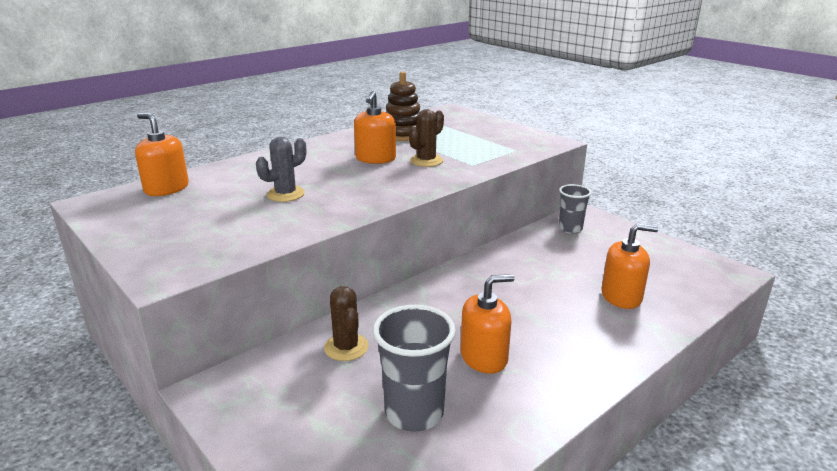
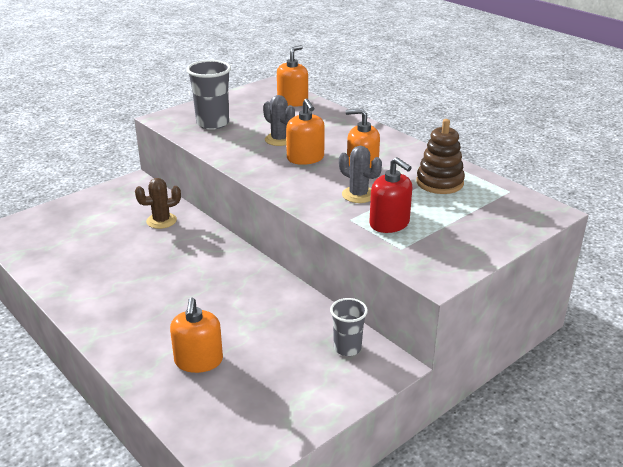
camera: 90 degrees right, 5 degrees up
grey cup [373,305,456,432] -> grey cup moved to [186,60,231,130]
brown cactus [409,109,444,167] -> grey cactus [339,146,382,203]
orange soap dispenser [461,274,515,374] -> orange soap dispenser moved to [286,99,325,165]
none -> red soap dispenser [369,157,412,233]

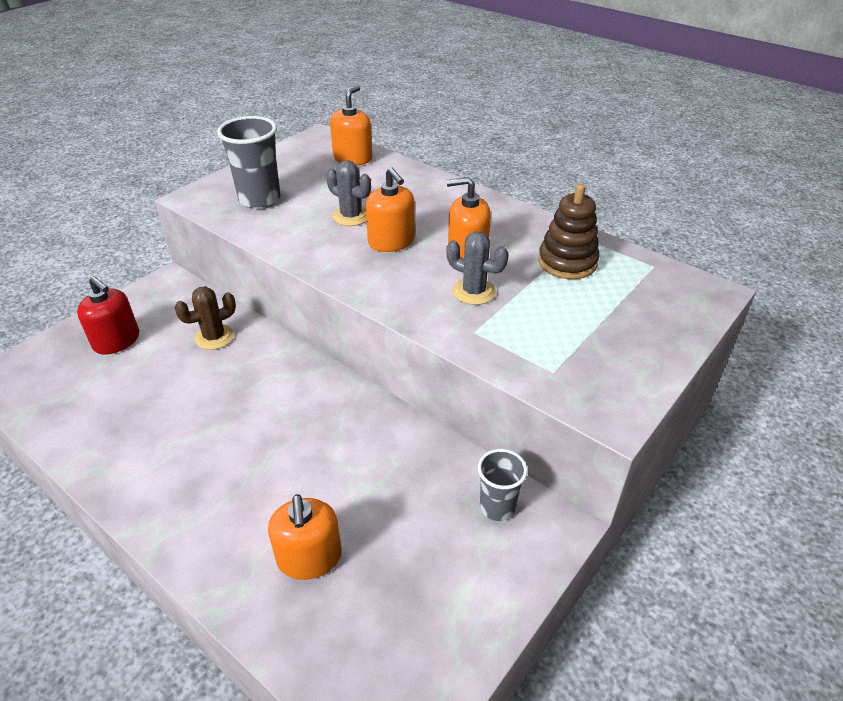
camera: 10 degrees left, 10 degrees up
red soap dispenser [369,157,412,233] -> red soap dispenser moved to [77,276,139,354]

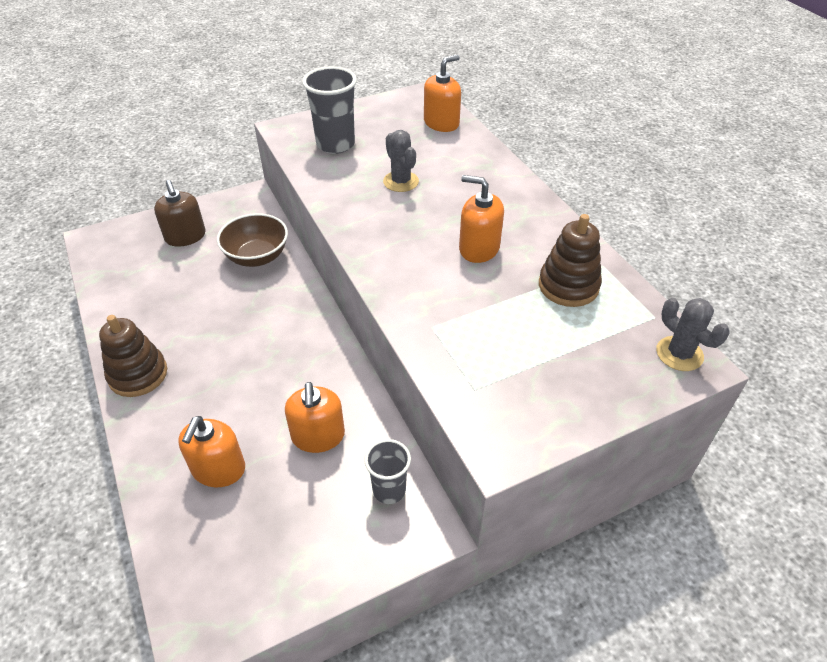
camera: 25 degrees right, 5 degrees up
red soap dispenser [77,276,139,354] -> brown soap dispenser [154,180,206,247]
brown cactus [175,286,236,350] -> brown bowl [217,213,288,267]
orange soap dispenser [366,167,415,252] -> orange soap dispenser moved to [285,382,345,453]
grey cactus [446,232,509,305] -> grey cactus moved to [656,298,729,371]
none -> brown stacking toy [99,315,167,397]

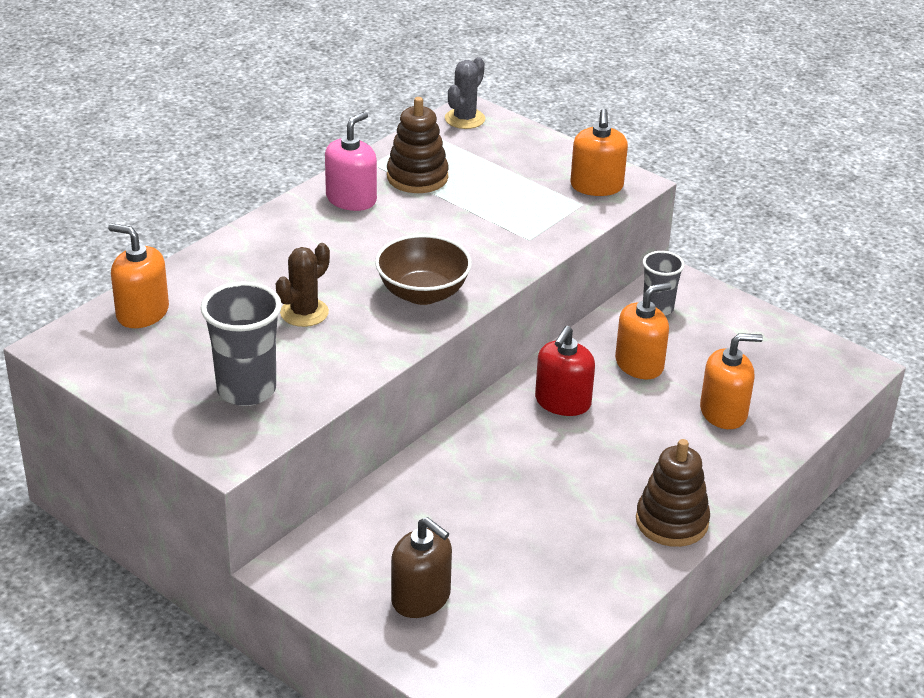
camera: 115 degrees left, 10 degrees down
brown soap dispenser [154,180,206,247] -> brown soap dispenser turned 90 degrees clockwise [391,517,452,618]
brown bowl [217,213,288,267] -> brown bowl moved to [375,234,472,305]
grey cactus [383,130,419,192] -> brown cactus [276,243,330,327]
orange soap dispenser [459,175,504,263] -> orange soap dispenser moved to [570,109,628,196]
none -> pink soap dispenser [325,112,377,211]
none -> red soap dispenser [535,326,595,416]

